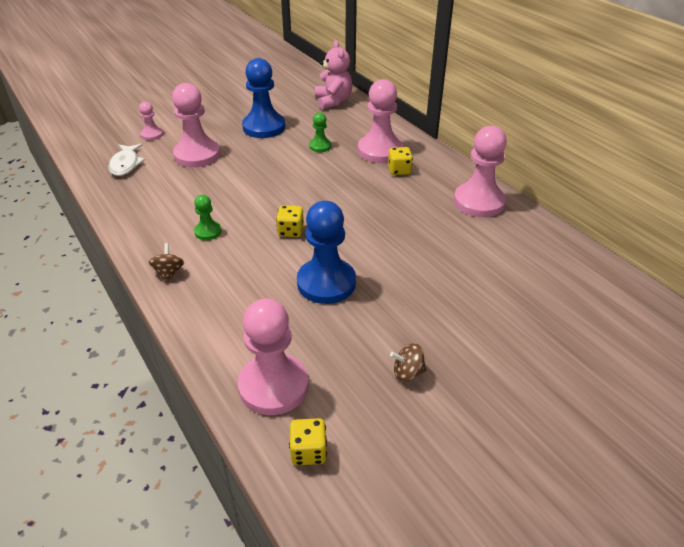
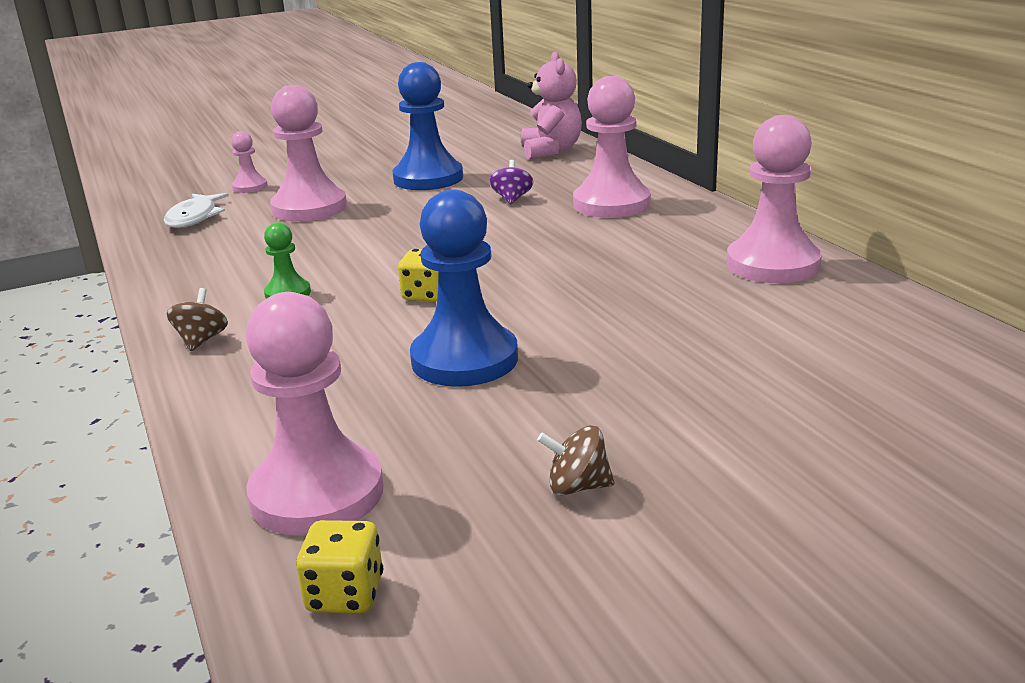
camera: 10 degrees right, 15 degrees down
green pawn [309,112,331,152] -> purple spinning top [489,160,533,204]
yellow dice [388,147,413,175] -> none

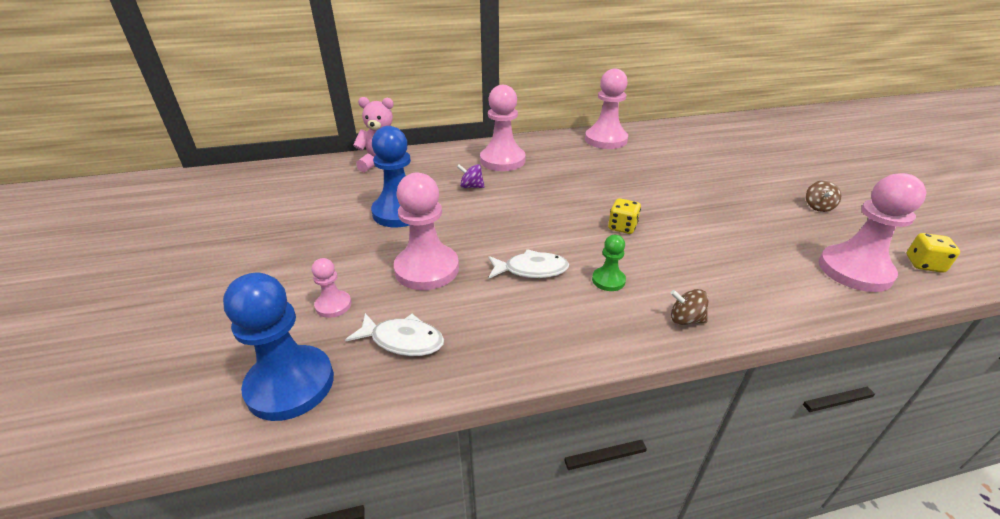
camera: 80 degrees left, 10 degrees up
blue pawn [410,190,518,387] -> blue pawn moved to [223,273,334,421]
none -> white fish [488,249,569,278]

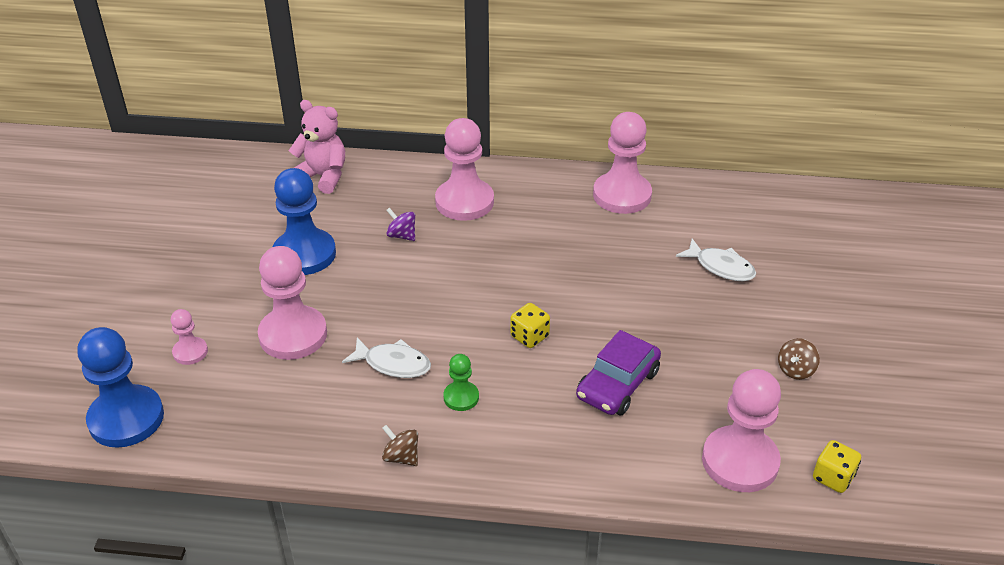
camera: 20 degrees right, 5 degrees up
white fish [345,313,444,356] -> white fish moved to [676,238,756,281]
brown spinning top [671,289,709,325] -> brown spinning top moved to [382,425,418,466]
none -> purple car [576,330,661,415]

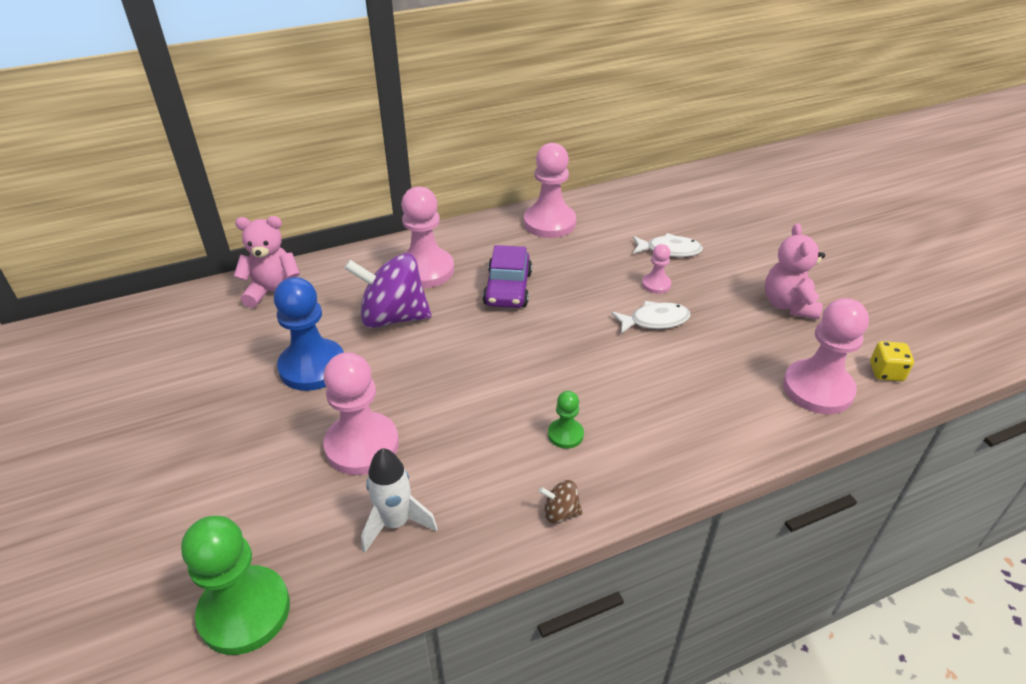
camera: 30 degrees left, 0 degrees up
blue pawn [78,327,164,448] -> green pawn [181,516,290,655]
pink pawn [171,309,208,365] -> pink pawn moved to [642,244,671,294]
white fish [342,337,431,378] -> white fish moved to [611,301,691,334]
purple spinning top [386,208,415,241] -> purple spinning top [344,253,432,328], size x2.34
yellow dice [510,303,550,348] -> none
purple car [576,330,661,415] -> purple car moved to [483,245,532,308]
brown spinning top [778,338,820,380] -> pink teddy bear [765,223,825,319]
none -> white rocket [361,448,438,553]

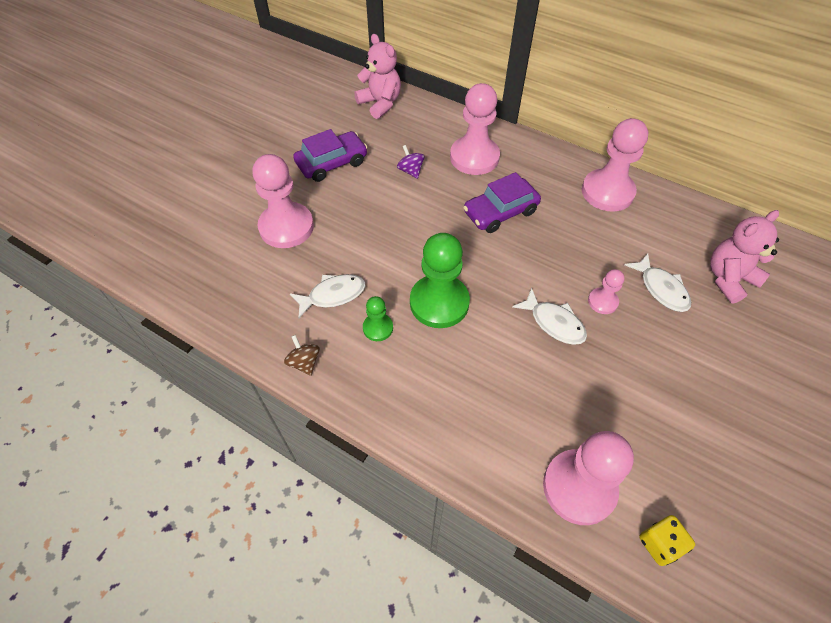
camera: 55 degrees right, 15 degrees up
green pawn [181,516,290,655] -> green pawn moved to [410,233,470,328]
blue pawn [274,277,344,391] -> purple car [293,129,368,182]
purple spinning top [344,253,432,328] -> purple spinning top [397,145,424,179], size x0.43
white rocket [361,448,438,553] -> none
pink teddy bear [765,223,825,319] -> pink teddy bear moved to [710,210,779,304]
none -> white fish [290,274,366,318]

